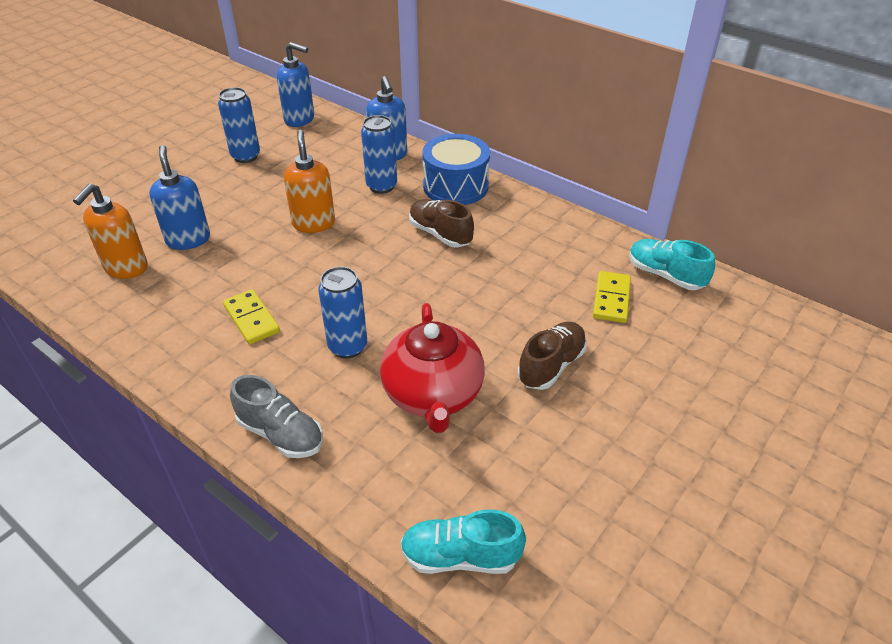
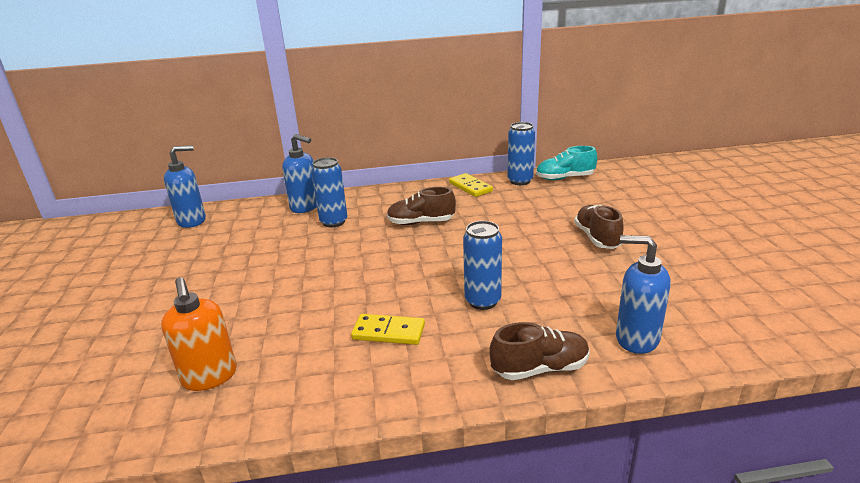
camera: 45 degrees left, 15 degrees down
blue soap dispenser [149,145,210,250] -> blue soap dispenser moved to [616,235,670,354]
blue can [218,87,260,163] -> blue can moved to [508,122,535,185]
grey shoe [230,375,323,458] -> brown shoe [489,322,590,380]
orange soap dispenser [284,130,335,233] -> none
red teapot [380,303,485,433] -> none
turquoise shoe [400,509,526,574] -> none
blue drum [422,134,490,205] -> none
yellow domino [593,271,631,323] -> yellow domino moved to [449,173,493,197]

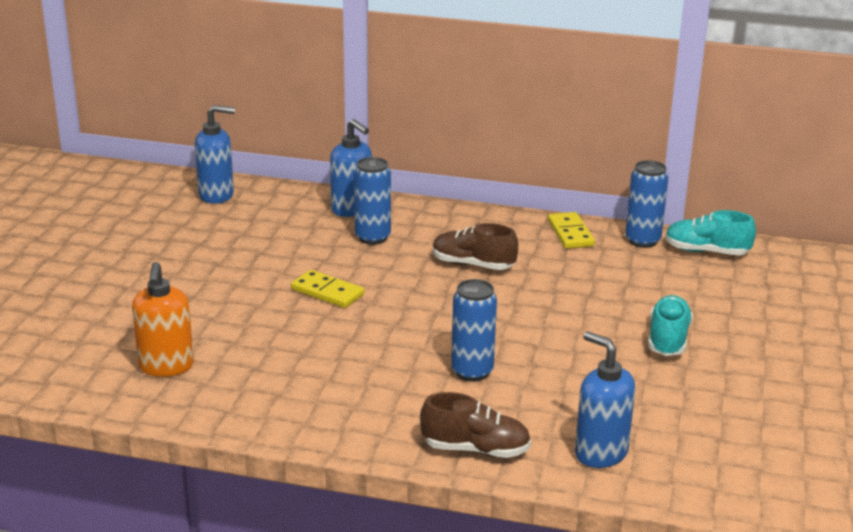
camera: 20 degrees right, 0 degrees up
yellow domino [351,314,425,345] -> yellow domino moved to [291,270,364,308]
brown shoe [574,205,624,249] -> turquoise shoe [648,295,693,356]

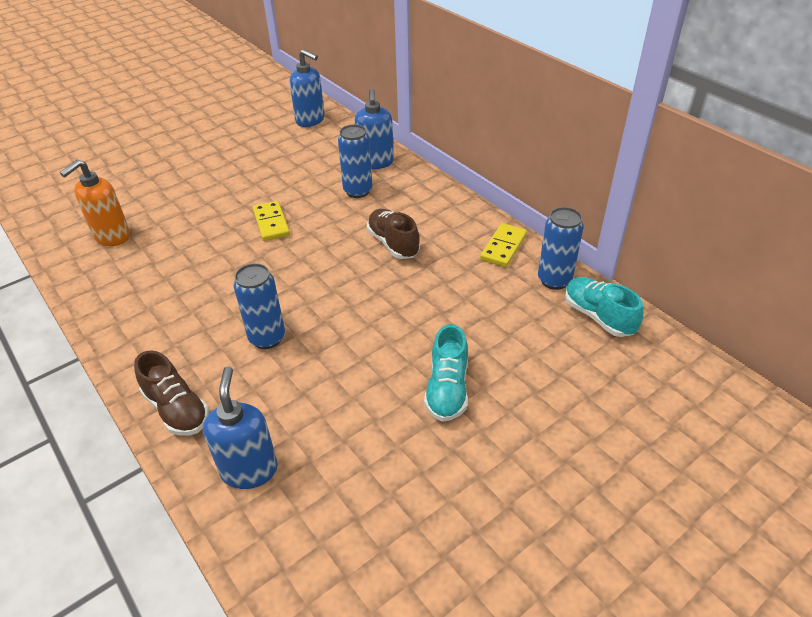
camera: 40 degrees right, 15 degrees up
turquoise shoe [648,295,693,356] -> turquoise shoe turned 135 degrees clockwise [424,324,468,422]

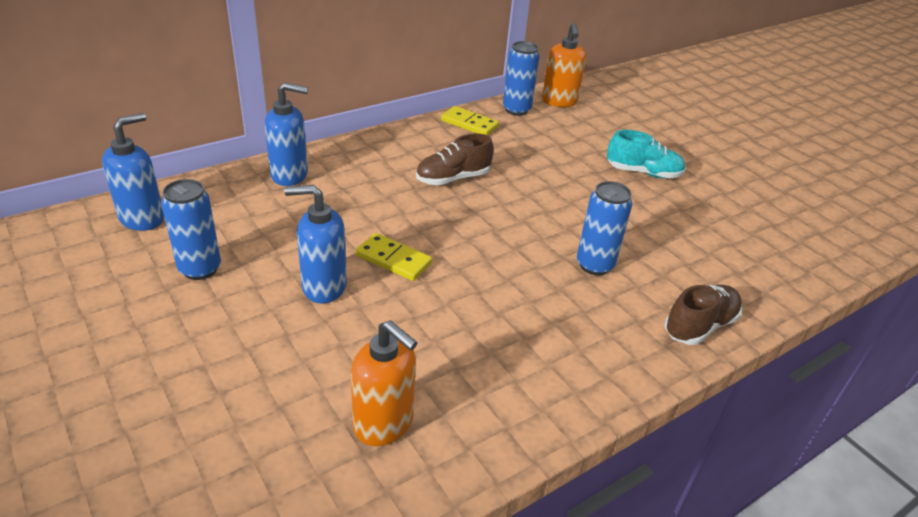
camera: 90 degrees left, 5 degrees down
blue soap dispenser [203,366,278,489] -> blue soap dispenser moved to [284,185,347,304]
yellow domino [253,201,290,241] -> yellow domino turned 45 degrees clockwise [356,233,432,281]
blue can [338,124,373,198] -> blue can moved to [161,179,221,280]
turquoise shoe [565,277,643,337] -> orange soap dispenser [542,23,586,107]

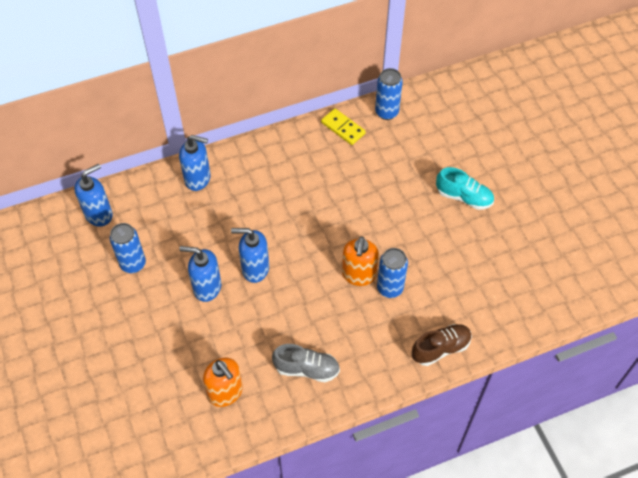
camera: 15 degrees right, 20 degrees up
yellow domino [356,233,432,281] -> blue soap dispenser [231,228,269,283]
brown shoe [416,134,494,186] -> none
orange soap dispenser [542,23,586,107] -> orange soap dispenser moved to [342,236,379,286]
none -> grey shoe [272,344,340,382]

